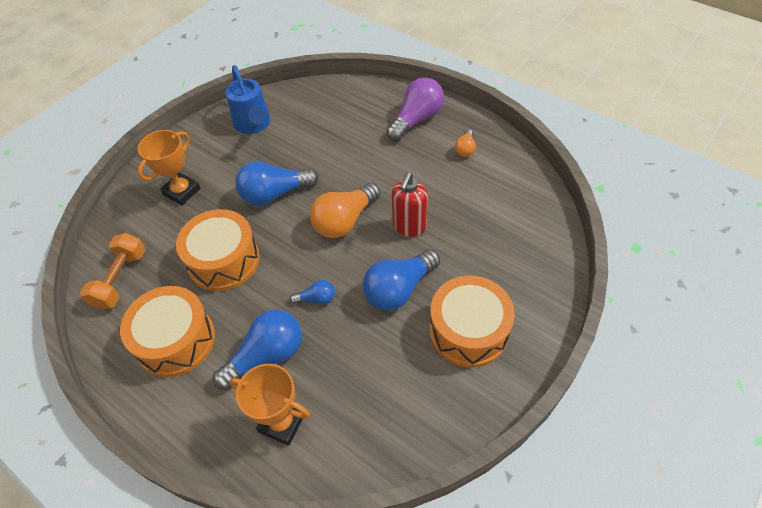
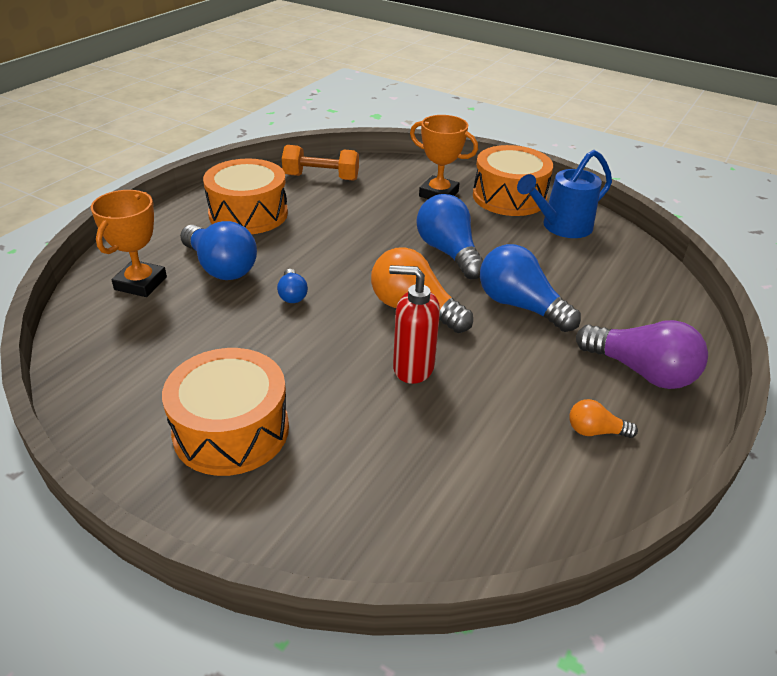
camera: 80 degrees right, 15 degrees down
orange drum [176,209,260,291] -> orange drum moved to [473,145,553,216]
blue light bulb [363,249,440,311] -> blue light bulb moved to [480,244,581,332]

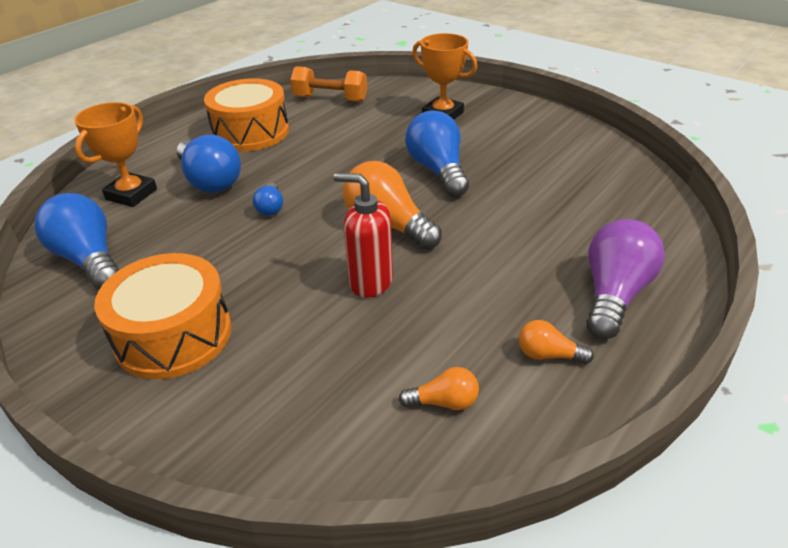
camera: 10 degrees right, 0 degrees up
orange drum [473,145,553,216] -> none
blue light bulb [480,244,581,332] -> blue light bulb moved to [35,193,120,290]
blue watering can [517,150,612,238] -> none
purple light bulb [576,320,708,389] -> purple light bulb turned 105 degrees counterclockwise [586,219,665,339]
none -> orange light bulb [399,367,479,410]

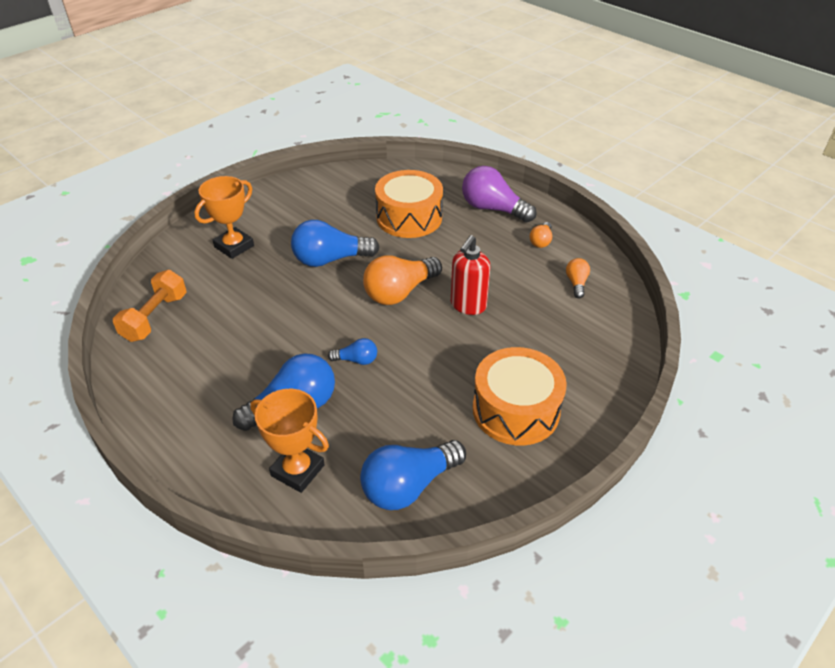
camera: 85 degrees left, 5 degrees up
orange drum [204,78,289,151] -> orange drum moved to [375,170,443,238]

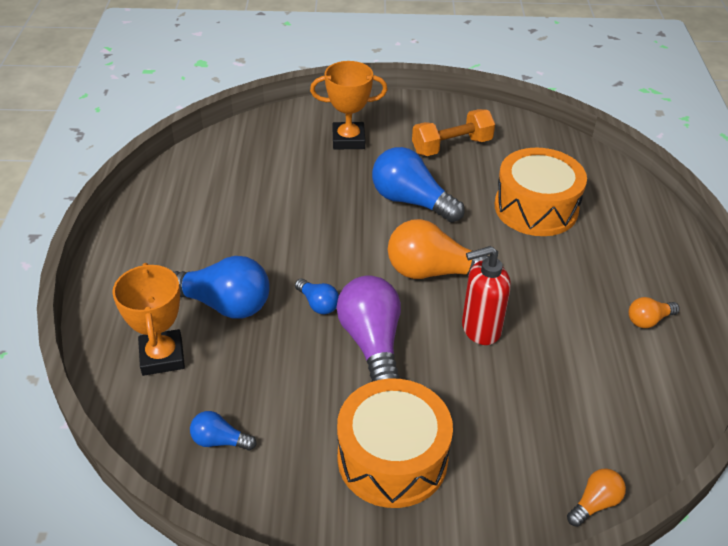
camera: 45 degrees right, 0 degrees up
orange dumbbell [113,270,187,342] -> orange dumbbell moved to [412,109,495,156]
blue light bulb [360,440,466,510] -> blue light bulb [190,411,257,450], size x0.50
purple light bulb [462,166,536,222] -> purple light bulb moved to [337,275,401,382]
orange light bulb [566,258,590,298] -> orange light bulb moved to [567,468,626,527]

